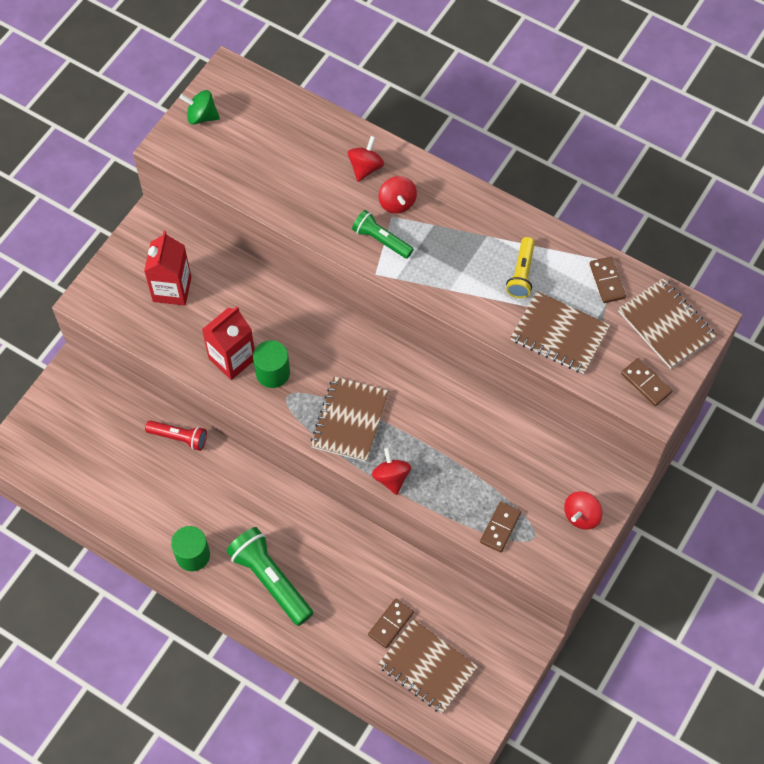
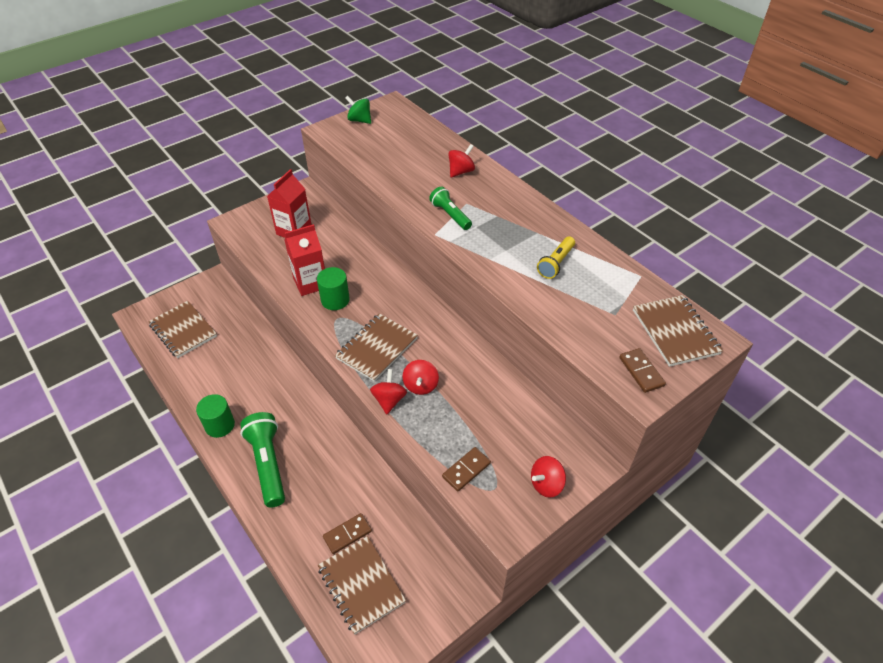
camera: 20 degrees right, 15 degrees down
red flashlight [145,420,207,451] -> none
red spinning top [379,176,417,214] -> red spinning top moved to [402,360,439,395]
brown notebook [511,291,610,374] -> brown notebook moved to [148,301,217,358]
brown domino [590,257,626,303] -> none

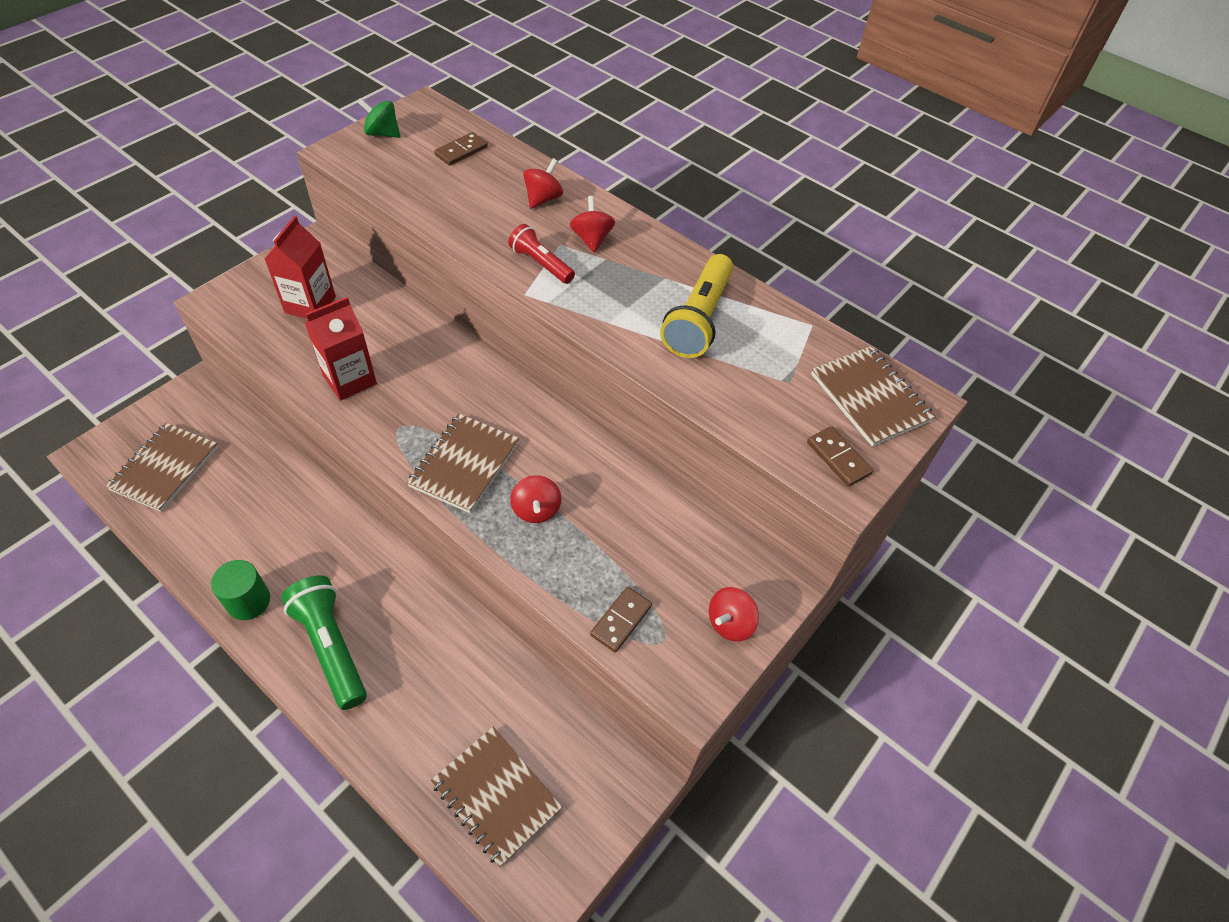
camera: 15 degrees left, 5 degrees up
brown notebook [148,301,217,358] -> brown notebook turned 75 degrees clockwise [105,423,218,512]
green cylinder [317,267,350,310] -> none
brown domino [323,513,372,554] -> brown domino moved to [434,132,488,166]
red spinning top [370,369,407,414] -> red spinning top moved to [570,196,615,253]
green flashlight [429,187,472,230] -> red flashlight [508,224,575,284]
yellow flashlight [537,236,575,279] -> yellow flashlight [660,254,733,358], size x1.66

